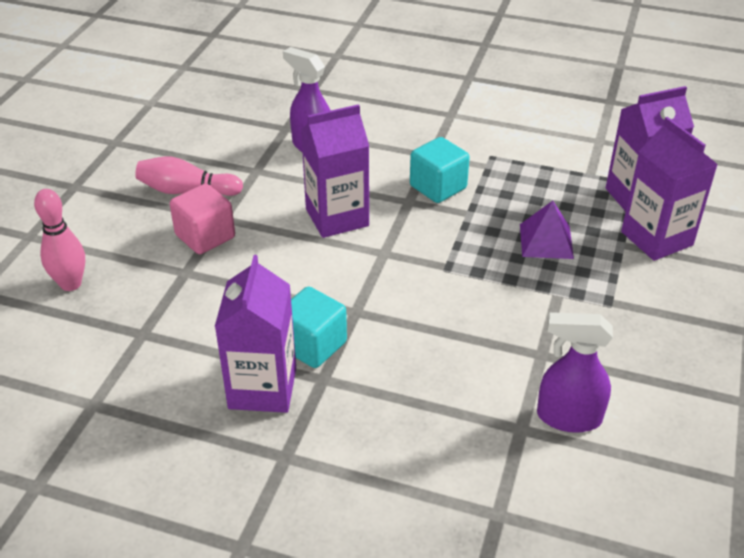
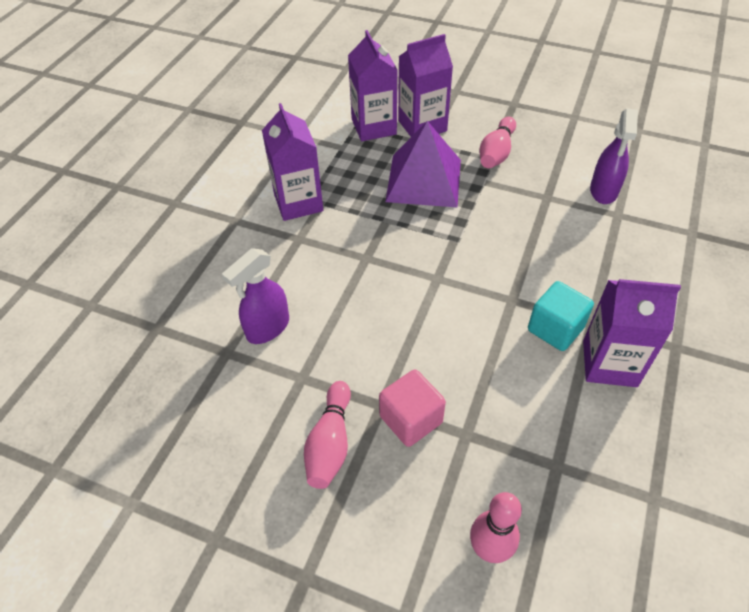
camera: 85 degrees left, 10 degrees up
purple carton [301,104,369,238] -> purple carton moved to [262,103,323,221]
turquoise cube [410,137,470,203] -> none
purple pyramid [520,201,574,259] -> purple pyramid [385,121,461,207], size x1.78
none -> pink bowling pin [479,117,516,168]

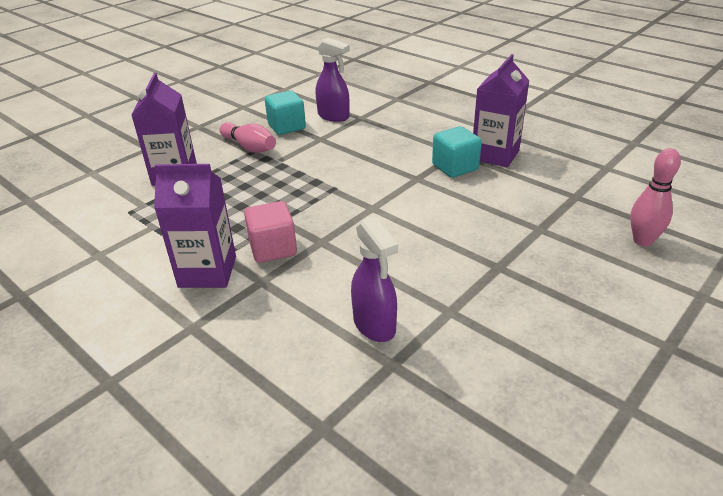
camera: 70 degrees left, 15 degrees down
pink bowling pin [304,381,351,489] -> none
purple carton [348,30,397,141] -> none
pink cube [379,370,446,447] -> pink cube moved to [244,201,297,263]
purple pyramid [385,121,461,207] -> none
none -> turquoise cube [265,91,306,135]

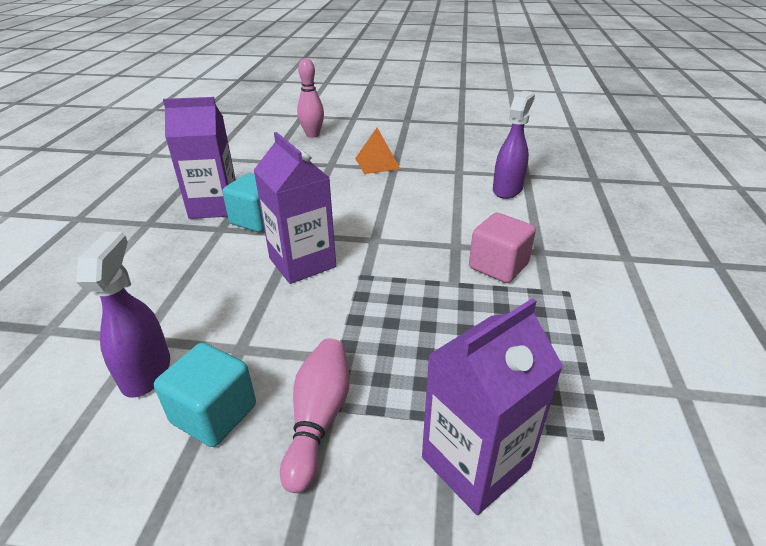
camera: 125 degrees left, 0 degrees up
purple carton [154,164,236,288] -> purple carton moved to [254,132,336,284]
none -> orange pyramid [355,128,400,174]

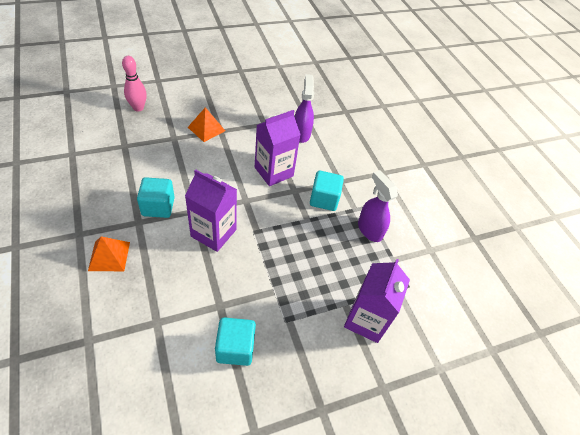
camera: 35 degrees left, 15 degrees up
purple spray bottle [76,232,170,398] -> purple spray bottle moved to [358,170,398,242]
purple carton [163,97,236,219] -> purple carton moved to [255,110,301,186]
pink bowling pin [280,339,350,493] -> none
pink cube [469,213,536,283] -> turquoise cube [310,171,344,211]
none -> orange pyramid [88,236,130,271]

